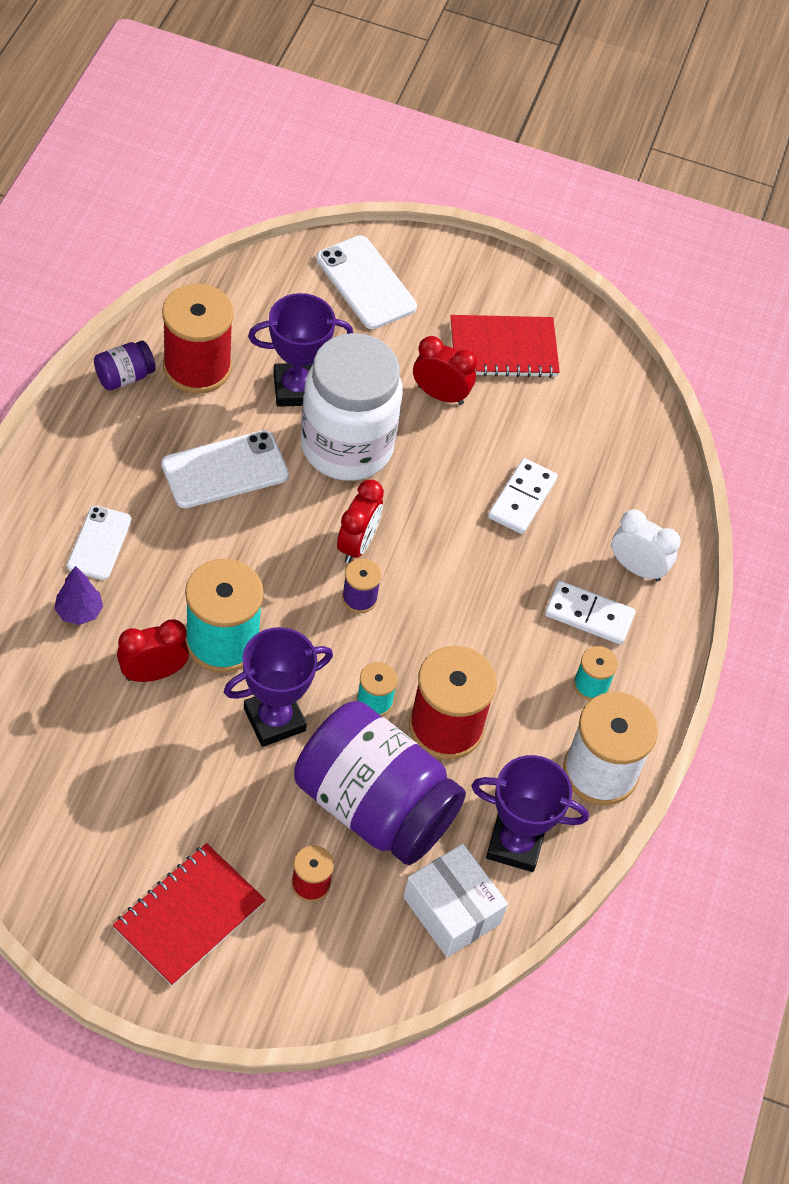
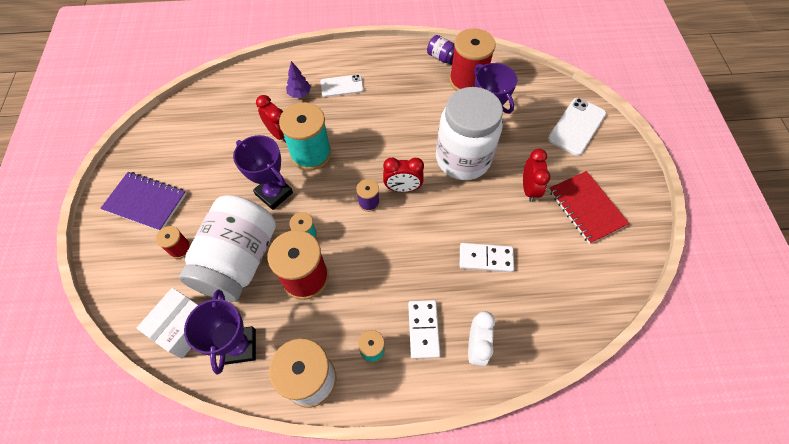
camera: 75 degrees right, 5 degrees up
red notebook [113,843,266,986] -> purple notebook [100,172,186,231]
white phone [161,430,289,508] -> none
purple jar [294,701,466,865] -> white jar [179,195,276,302]

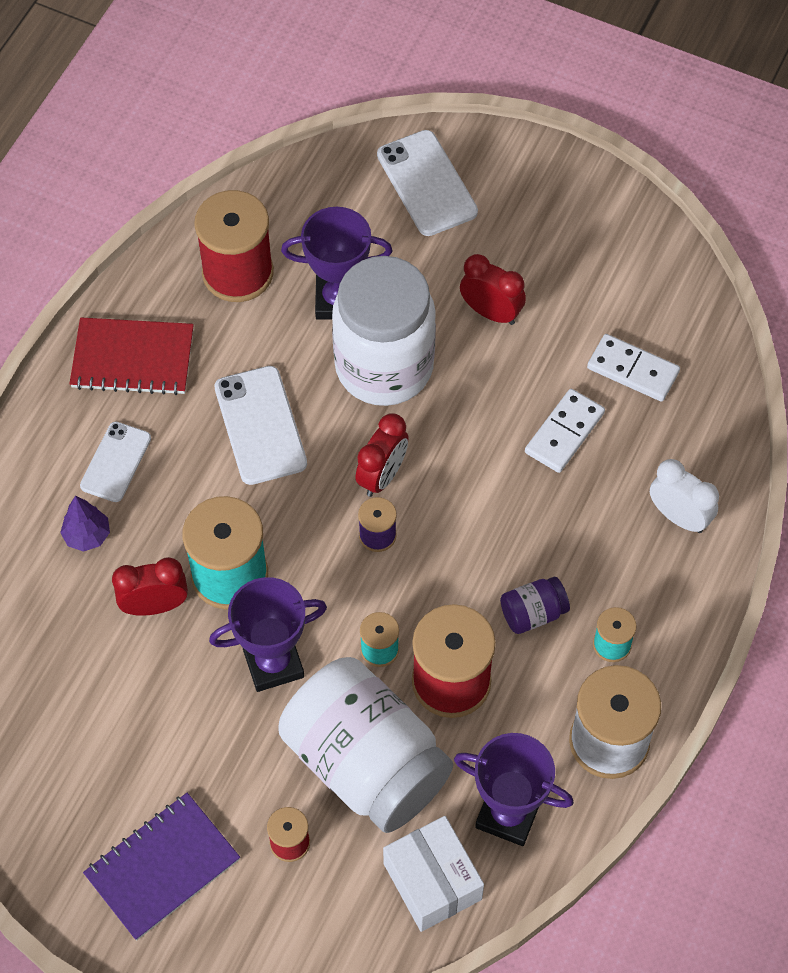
camera: 60 degrees left, 0 degrees up
white domino [408,300,440,359] -> white domino moved to [587,334,680,402]
purple jar [427,35,455,65] -> purple jar moved to [500,577,570,634]
red notebook [549,171,629,244] -> red notebook moved to [70,318,194,395]
none -> white phone [214,366,307,485]

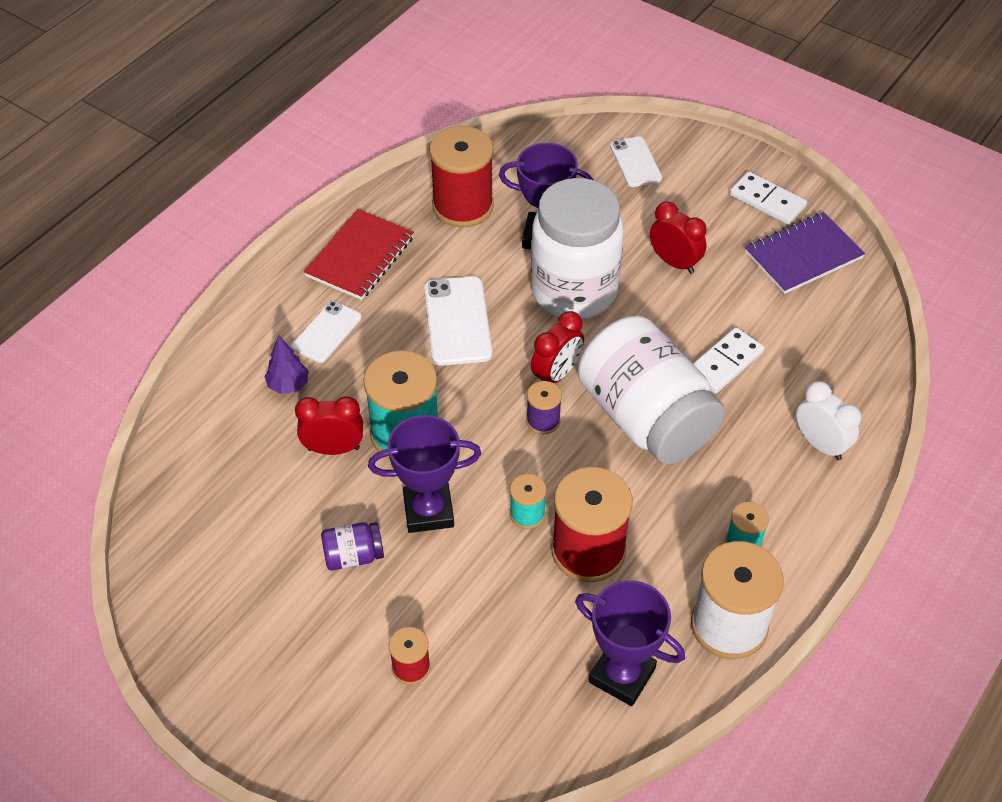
camera: 10 degrees right, 10 degrees down
red notebook [70,318,194,395] -> red notebook turned 75 degrees counterclockwise [304,209,414,300]
purple notebook [83,793,240,940] -> purple notebook moved to [745,212,865,294]
white jar [278,657,453,833] -> white jar moved to [578,316,725,465]
white phone [377,130,478,236] -> white phone [610,136,662,187], size x0.66
white box [383,816,484,932] -> none
purple jar [500,577,570,634] -> purple jar moved to [321,522,384,571]
white domino [587,334,680,402] -> white domino moved to [730,171,807,225]

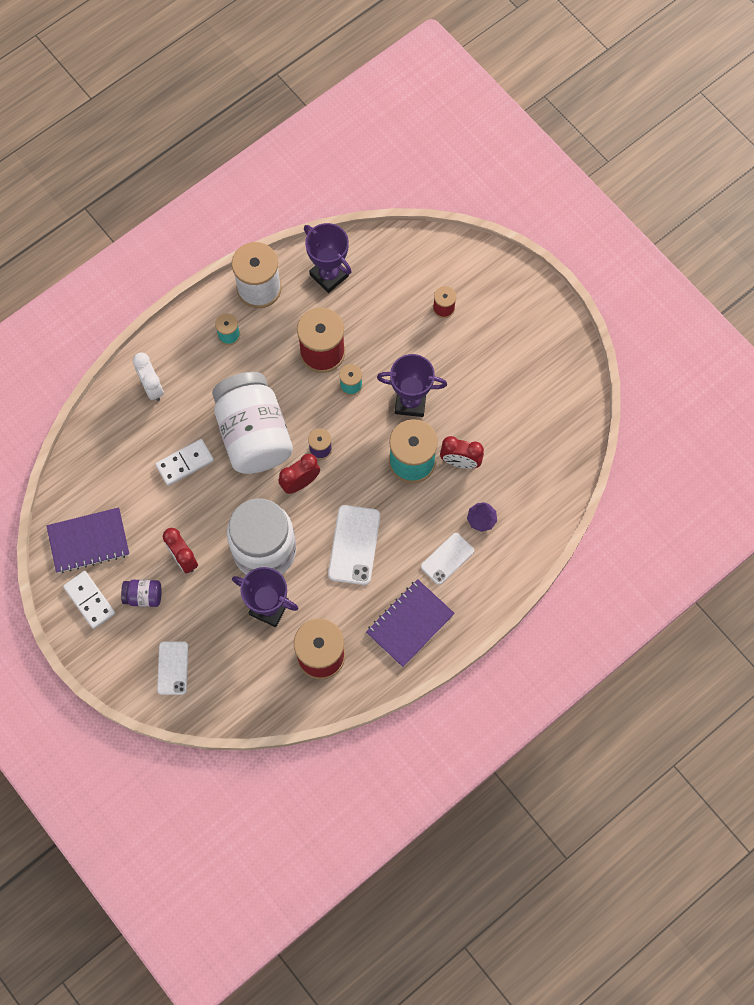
camera: 165 degrees left, 20 degrees up
red notebook [304,209,414,300] -> purple notebook [366,579,455,667]
purple jar [321,522,384,571] -> purple jar moved to [121,580,162,607]

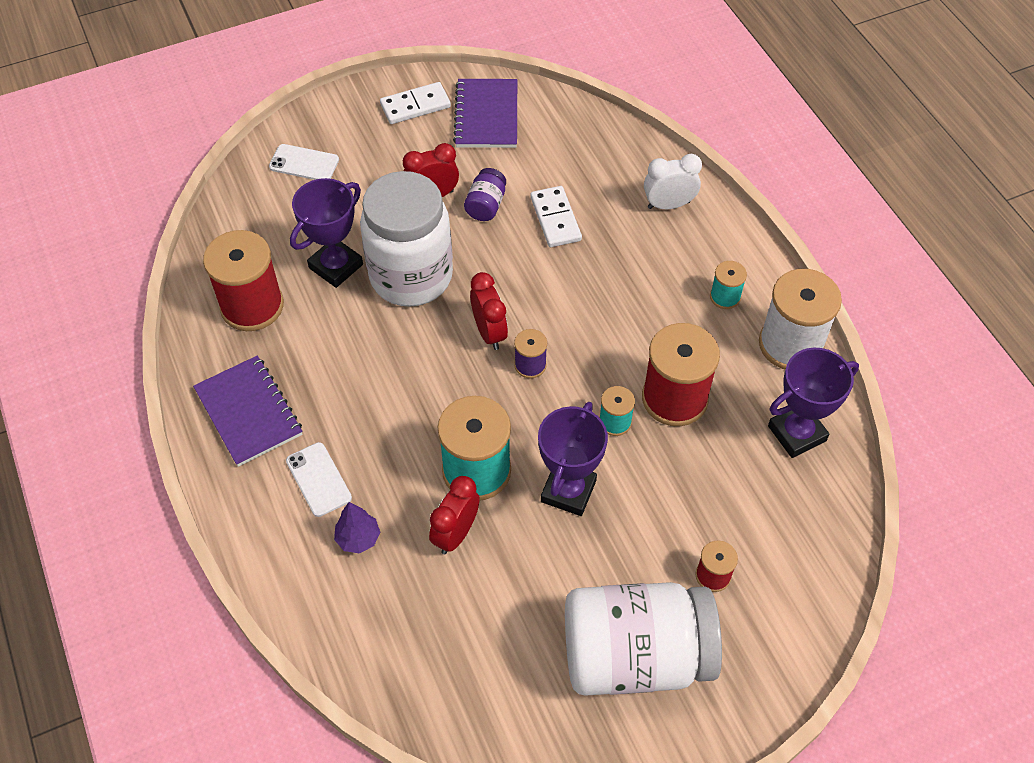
camera: 105 degrees right, 15 degrees down
purple jar [121,580,162,607] -> purple jar moved to [464,168,506,221]
white jar [212,372,293,474] -> white jar moved to [565,582,722,696]
white phone [328,505,380,585] -> none

